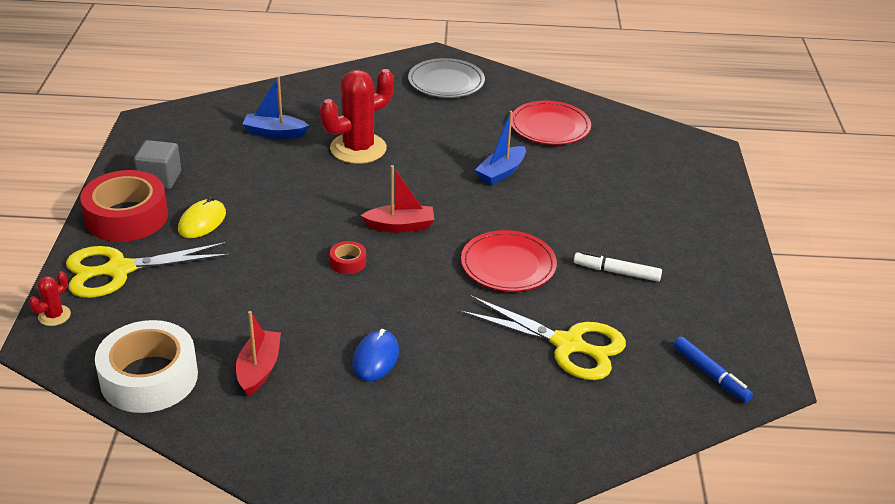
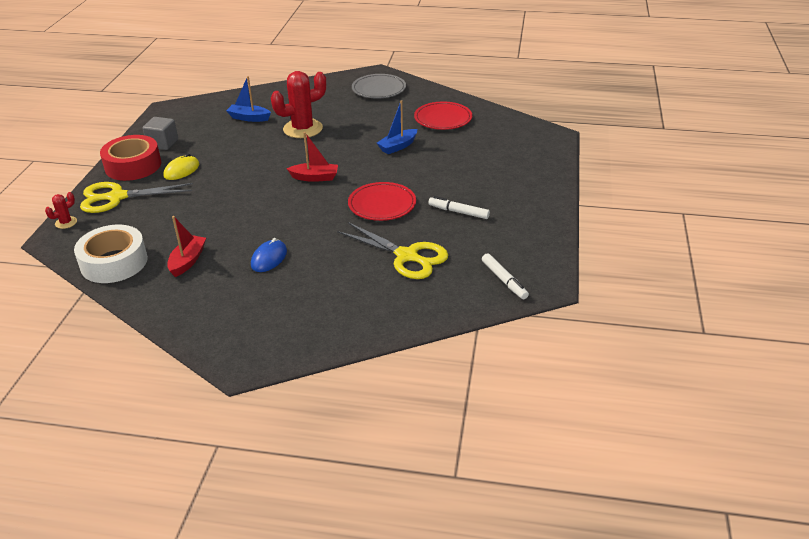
camera: 10 degrees right, 0 degrees up
red tape [330,241,366,274] -> none
blue marker [673,337,753,403] -> white marker [482,253,529,299]

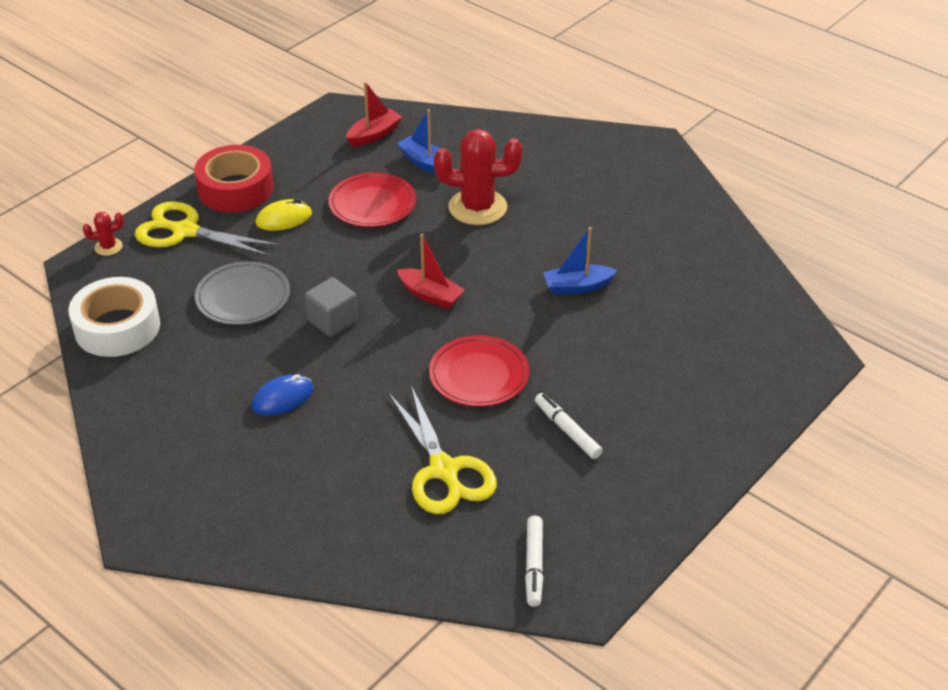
camera: 30 degrees right, 5 degrees up
grey cube [142,117,178,150] -> grey cube moved to [305,277,358,337]
red boat [167,216,206,277] -> red boat moved to [346,81,402,147]
grey plate [352,74,406,99] -> grey plate moved to [195,261,290,325]
red plate [414,101,472,130] -> red plate moved to [328,173,416,227]

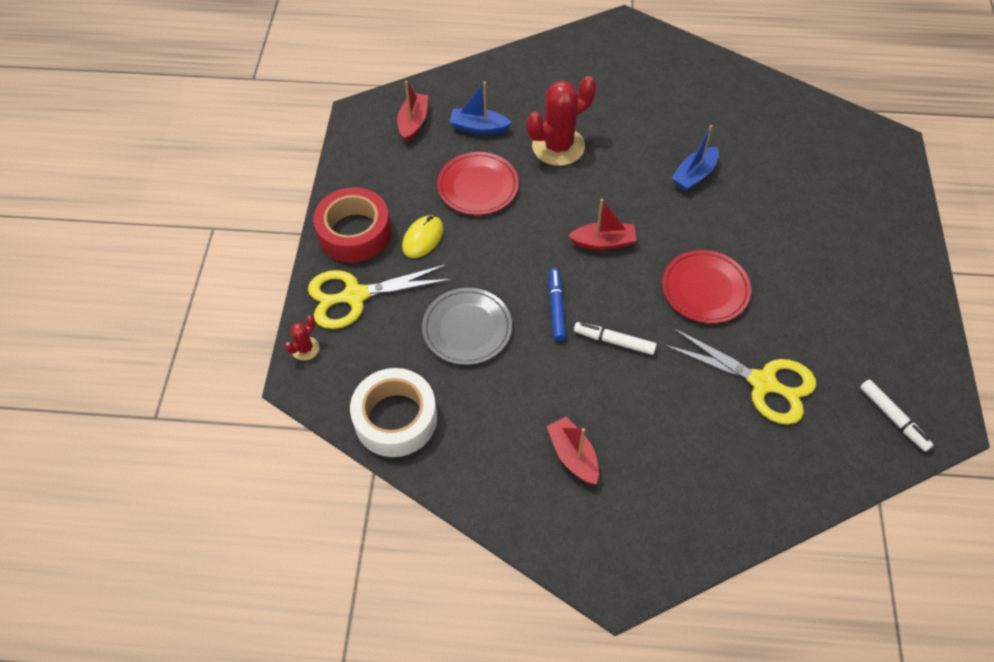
camera: 35 degrees left, 15 degrees up
blue mouse [252,374,313,416] -> none
grey cube [305,277,358,337] -> blue marker [549,268,566,341]
white marker [535,393,603,459] -> white marker moved to [574,322,657,355]
none -> red boat [546,416,599,484]

